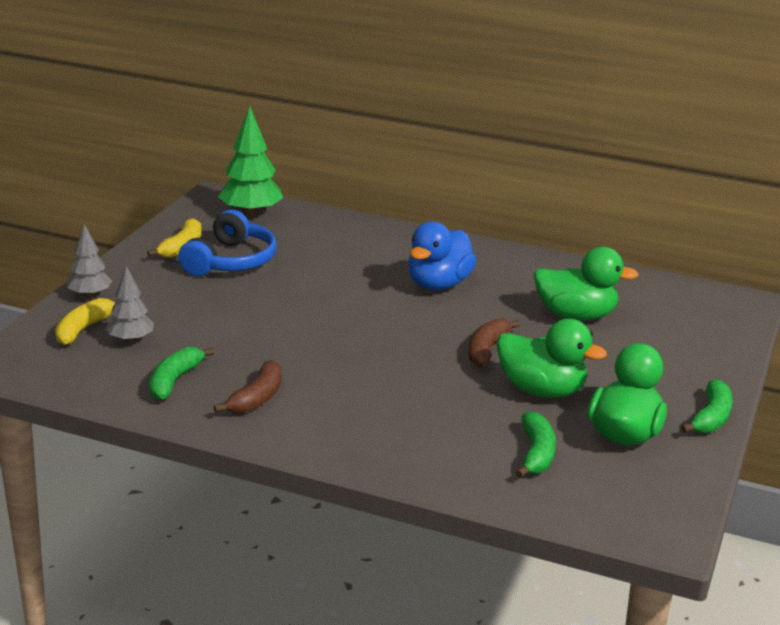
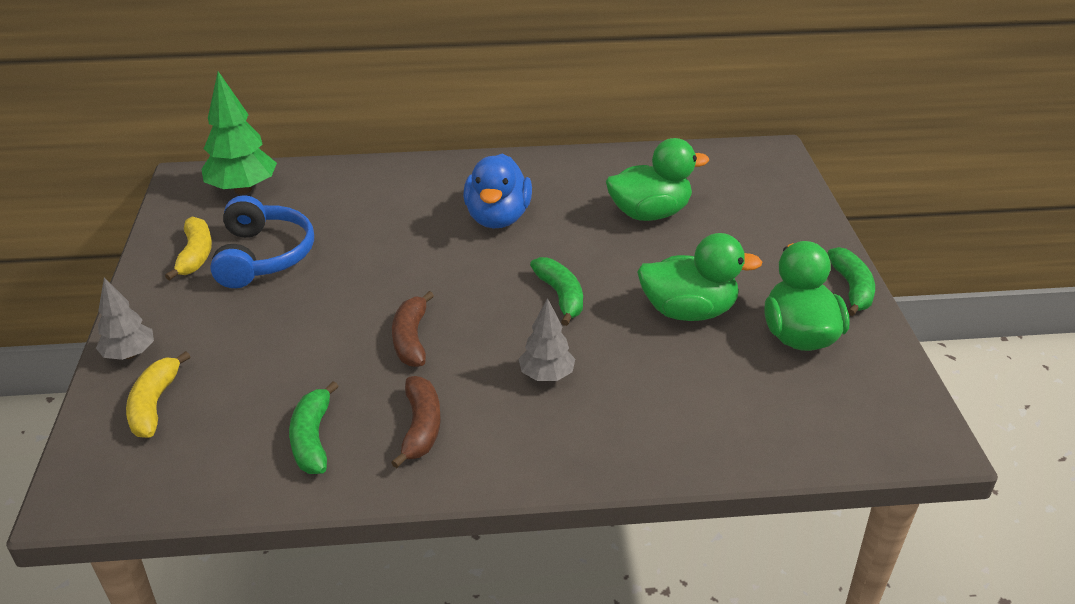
camera: 25 degrees left, 10 degrees up
grey tree [106,266,154,343] -> grey tree moved to [519,298,575,381]
brown banana [468,318,521,367] -> brown banana moved to [392,291,434,367]
green banana [516,411,556,478] -> green banana moved to [530,257,583,326]

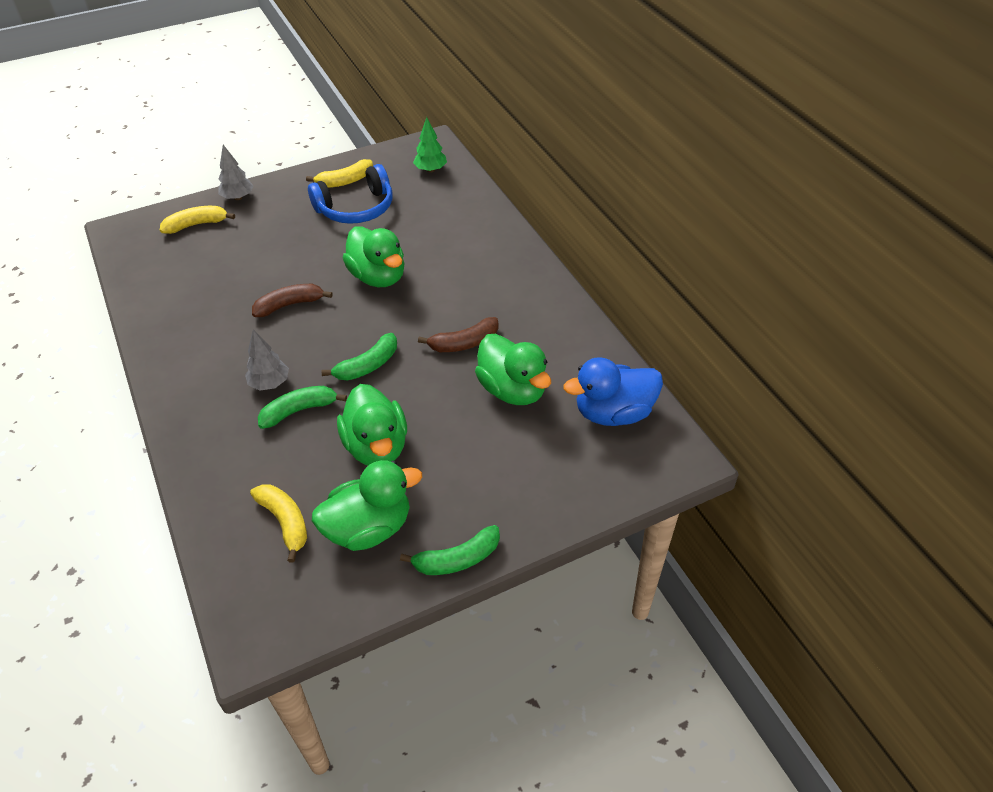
camera: 70 degrees right, 10 degrees up
green tree [201,71,277,195] -> green tree [413,117,447,173], size x0.61
green banana [289,381,339,474] -> green banana moved to [258,386,347,429]
brown banana [391,376,441,468] -> brown banana moved to [418,317,499,352]
blue duck [463,154,532,228] -> blue duck moved to [564,357,663,426]
none -> yellow banana [250,484,307,563]
none -> green duck [343,226,405,287]

